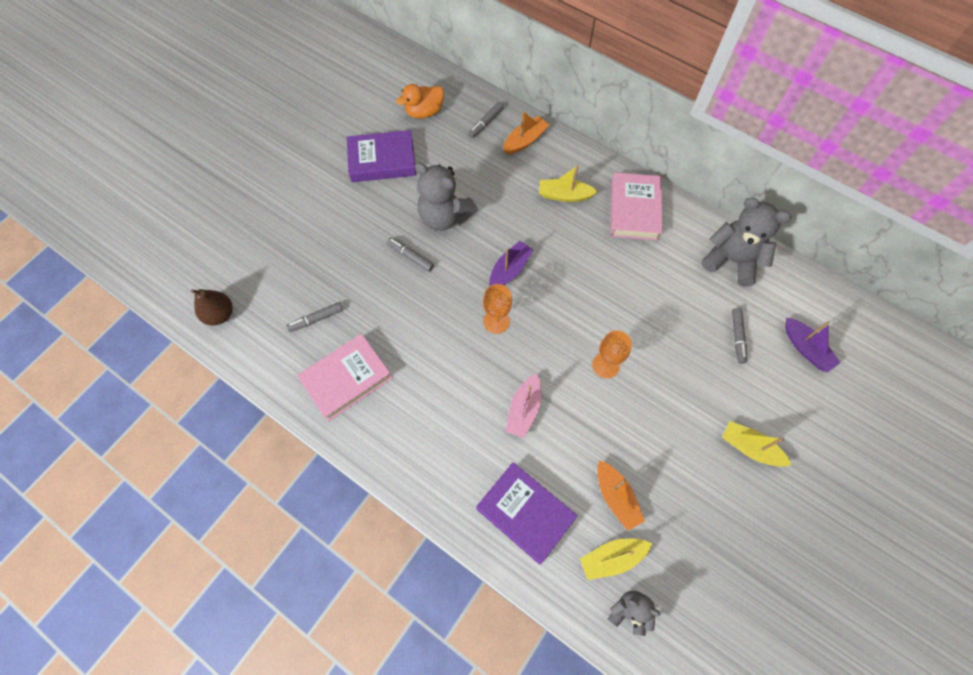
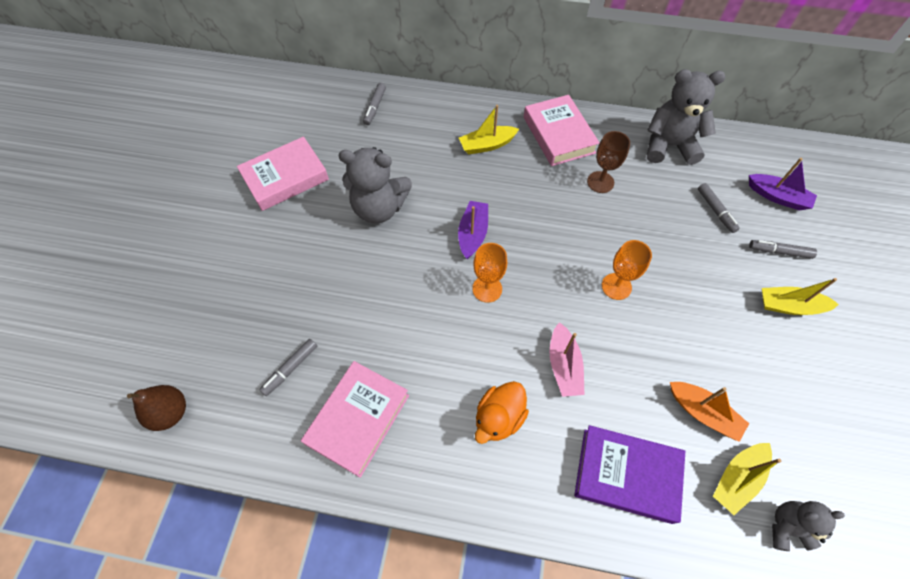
camera: 25 degrees left, 5 degrees down
purple book [347,130,416,182] -> pink book [237,137,329,211]
grey marker [387,237,434,272] -> grey marker moved to [749,240,817,259]
orange duck [396,84,444,119] -> orange duck moved to [475,381,529,444]
orange boat [503,111,549,154] -> none
none -> brown goblet [587,131,630,193]

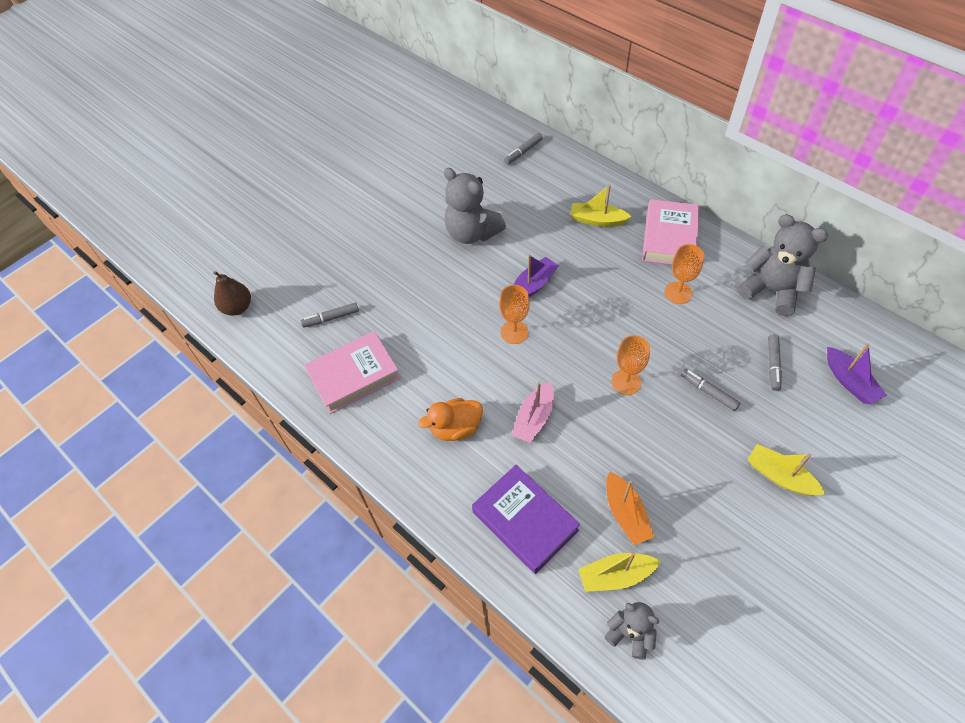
camera: 35 degrees right, 5 degrees down
pink book [237,137,329,211] -> none
brown goblet [587,131,630,193] -> orange goblet [665,244,704,304]
grey marker [749,240,817,259] -> grey marker moved to [681,369,740,411]

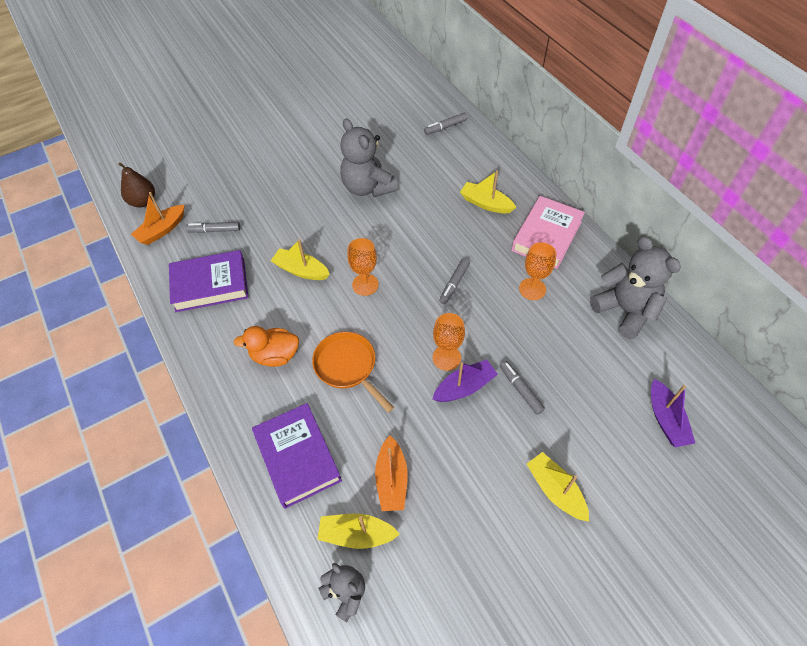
camera: 15 degrees right, 0 degrees up
pink book [304,331,401,414] -> purple book [169,250,249,312]
pink boat [512,381,554,443] -> orange pan [312,332,394,413]
purple boat [513,255,559,297] -> purple boat moved to [432,360,498,402]
grey marker [768,334,782,391] -> grey marker moved to [439,258,470,304]
none -> orange boat [131,192,185,245]
none -> yellow boat [271,239,330,280]

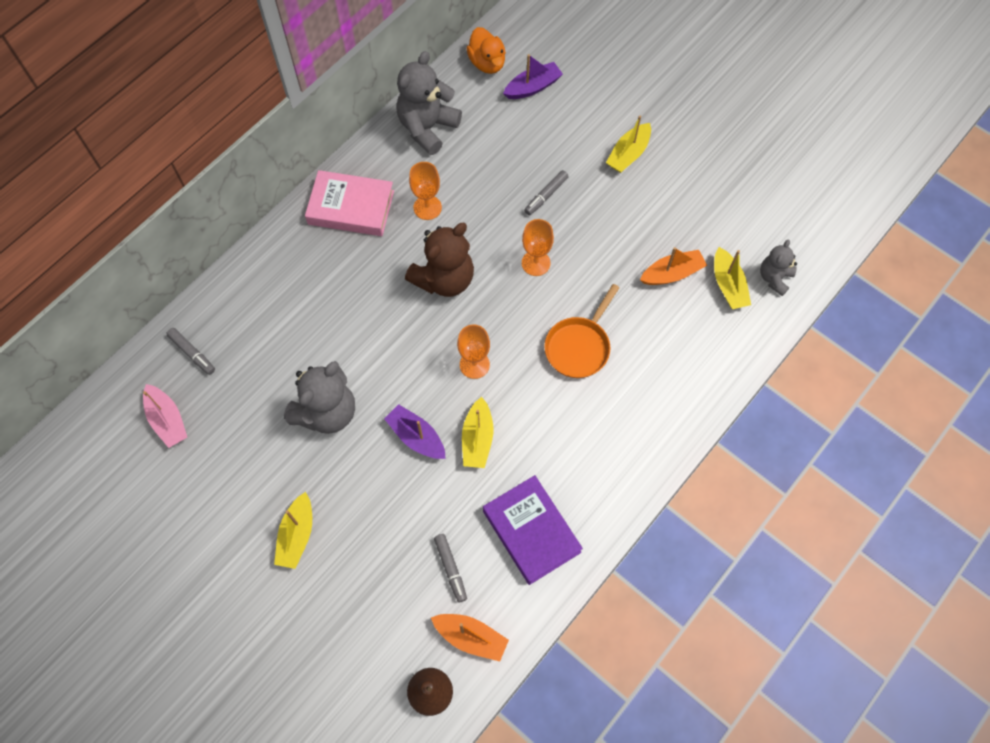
camera: 110 degrees left, 10 degrees up
orange duck [233,326,299,367] -> orange duck moved to [466,27,506,74]
purple book [252,403,342,509] -> none
purple boat [432,360,498,402] -> purple boat moved to [384,404,446,459]
grey marker [439,258,470,304] -> brown teddy bear [405,223,474,297]
yellow boat [460,170,517,213] -> yellow boat moved to [274,492,312,569]
none -> pink boat [143,384,187,448]

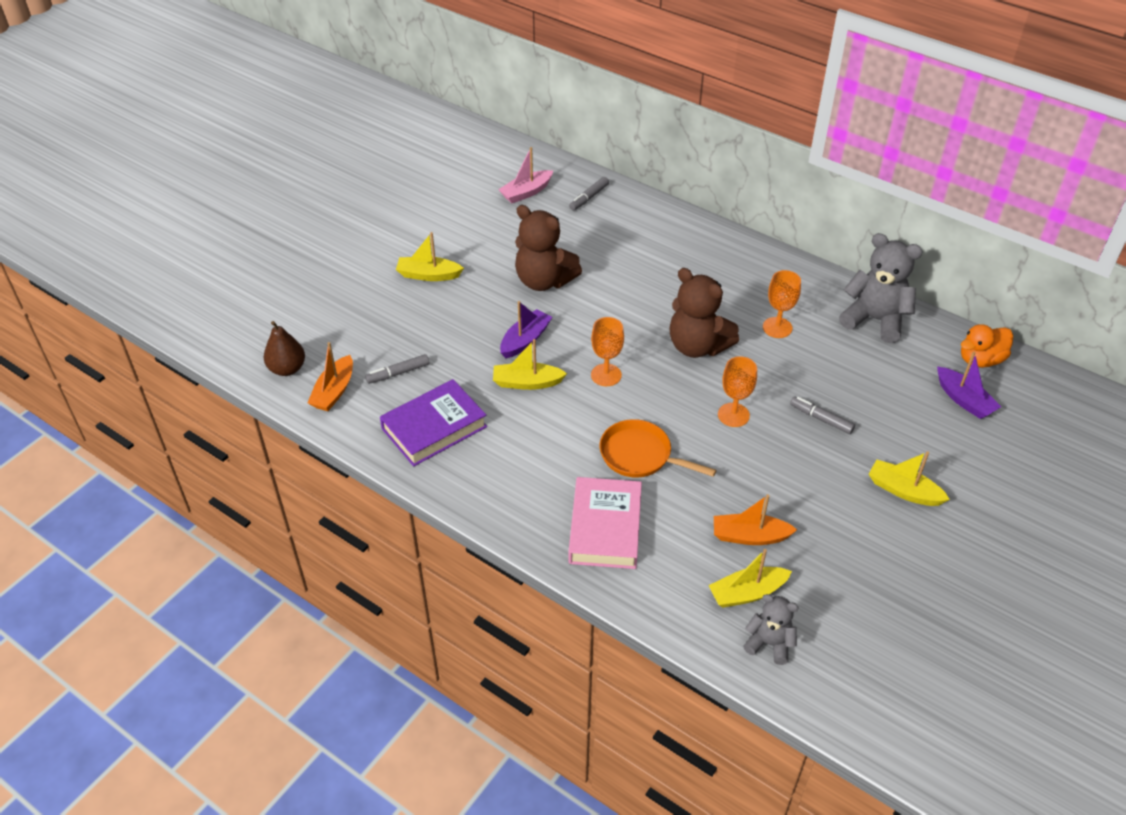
camera: 85 degrees right, 20 degrees down
grey teddy bear [284,361,355,434] -> brown teddy bear [515,205,582,291]
pink book [305,170,394,236] -> pink book moved to [568,477,642,569]
orange boat [640,247,707,285] -> orange boat turned 120 degrees clockwise [714,494,797,545]

